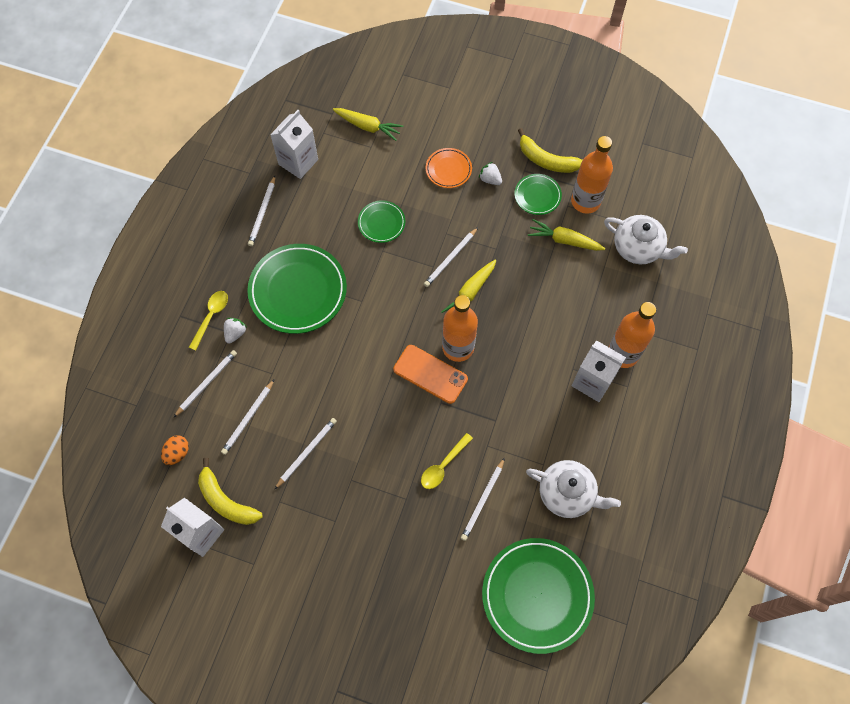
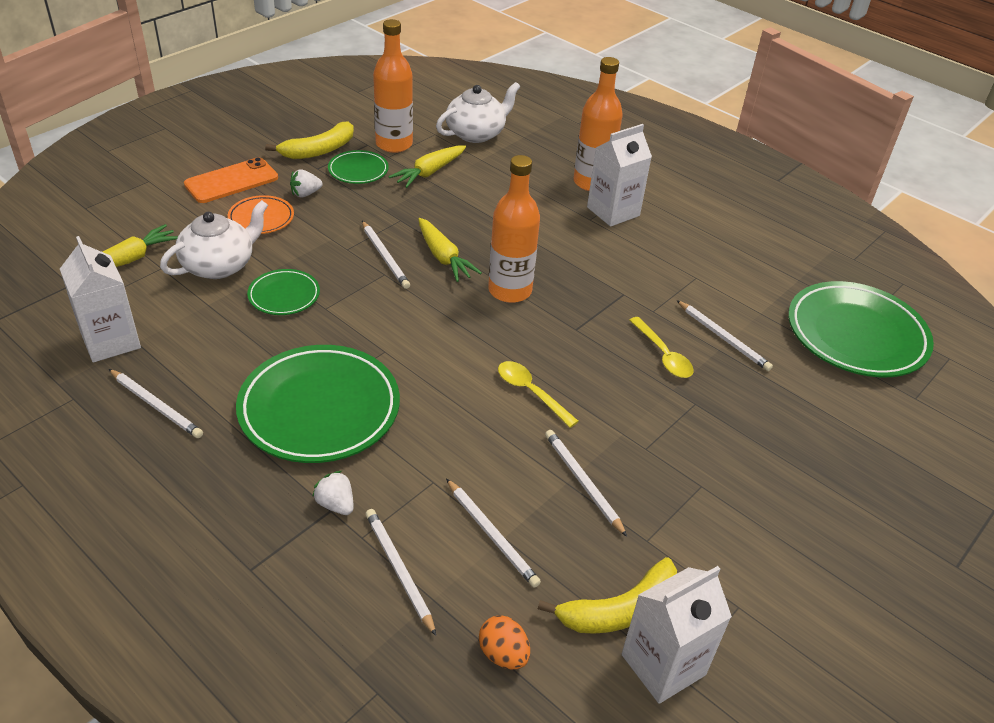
camera: 70 degrees left, 25 degrees down
yellow spoon [189,291,228,351] -> yellow spoon moved to [498,361,579,428]
orange phone [393,345,468,404] -> orange phone moved to [184,157,278,203]
white teapot [526,460,621,518] -> white teapot moved to [160,200,268,279]

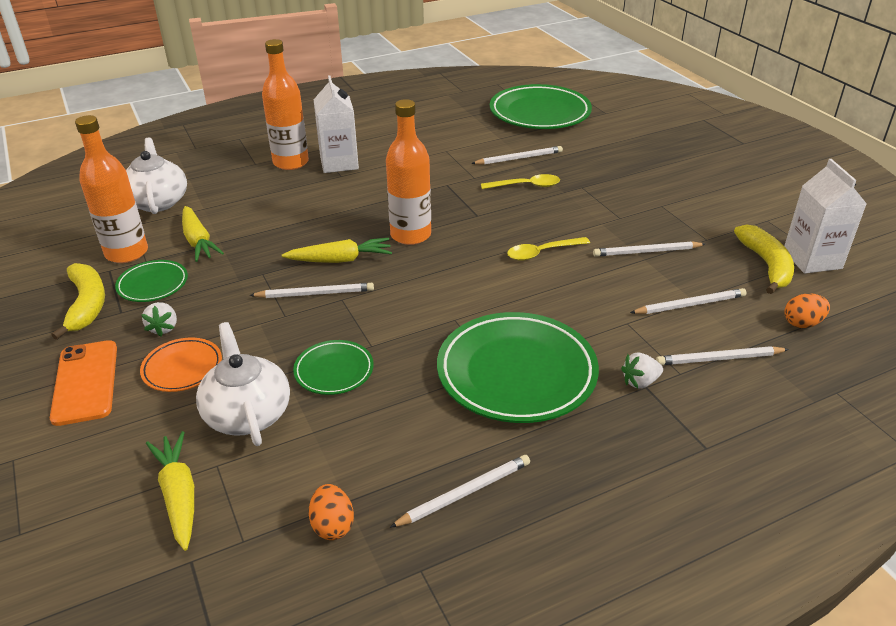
camera: 65 degrees left, 5 degrees down
white carton [60,236,141,362] -> orange egg [309,484,354,540]

